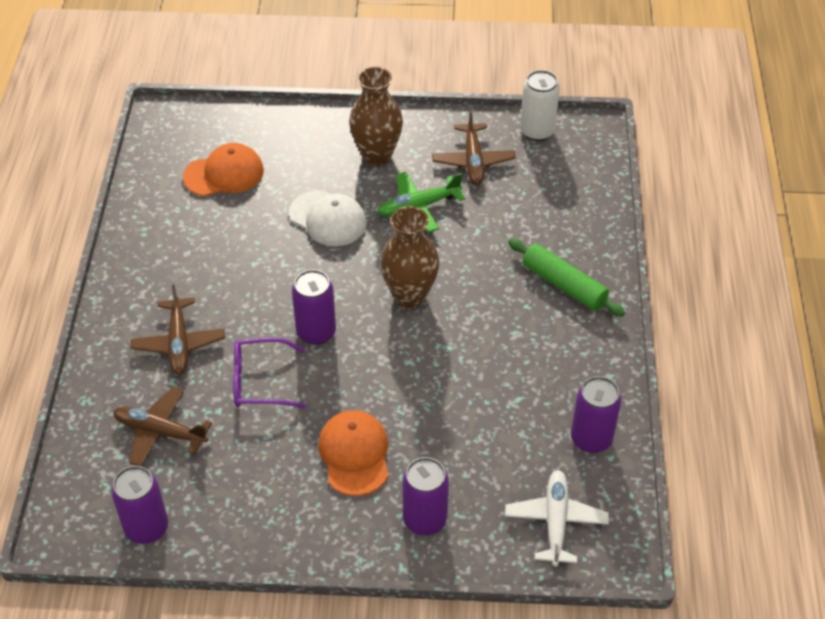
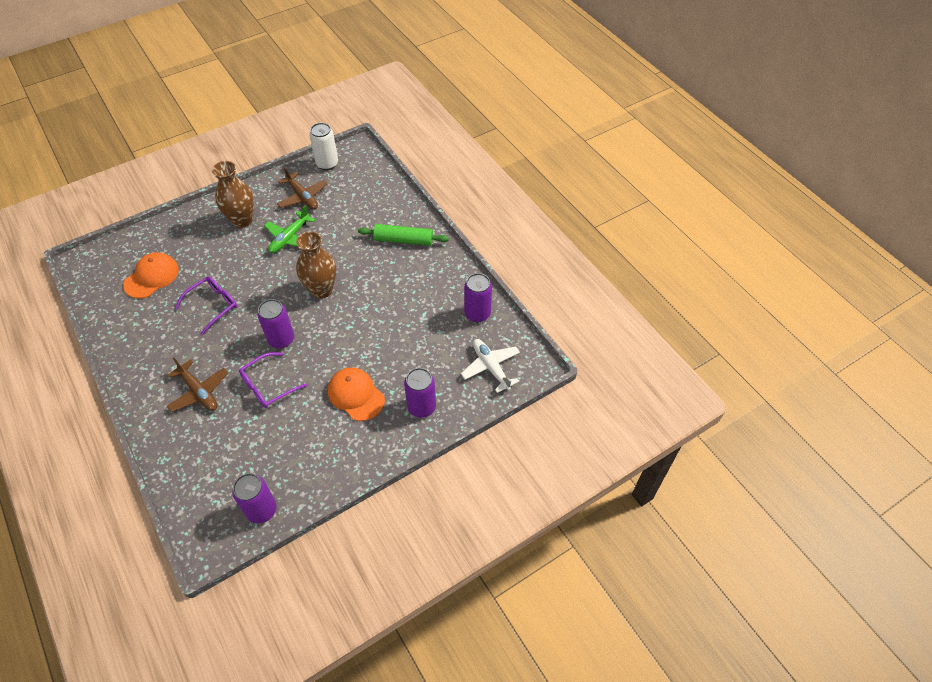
camera: 35 degrees left, 5 degrees up
brown plane [113,386,212,466] -> none
white cap [289,190,367,246] -> none
none -> purple glasses [175,276,237,335]

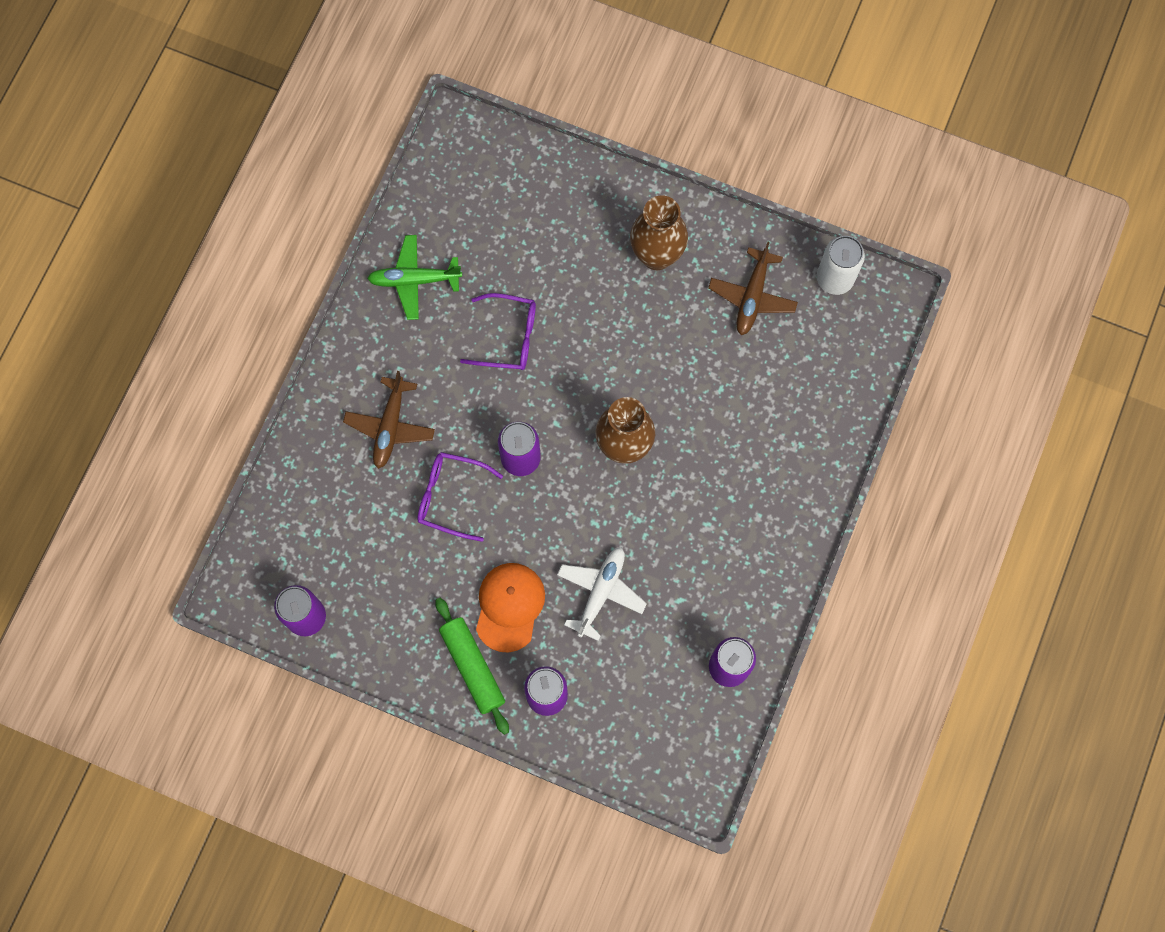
camera: 55 degrees right, 20 degrees up
orange cap [123,253,179,299] -> none
green plane [264,205,316,253] -> green plane moved to [367,235,462,320]
green rolling pin [358,224,449,246] -> green rolling pin moved to [436,598,509,735]
white plane [461,339,520,393] -> white plane moved to [557,547,647,641]

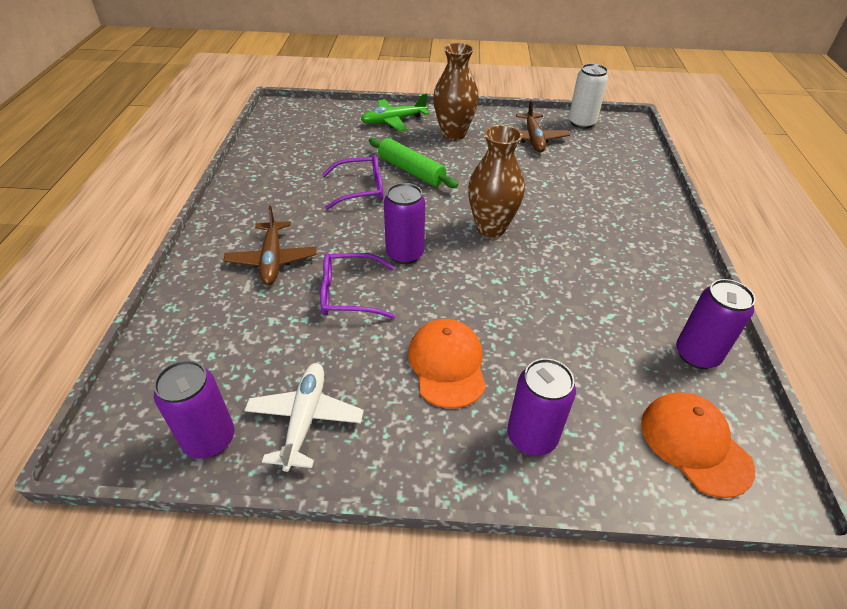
camera: 20 degrees left, 30 degrees down
green plane [367,235,462,320] -> green plane moved to [361,93,429,132]
green rolling pin [436,598,509,735] -> green rolling pin moved to [369,138,458,188]
white plane [557,547,647,641] -> white plane moved to [244,363,364,472]
none -> orange cap [641,392,755,498]

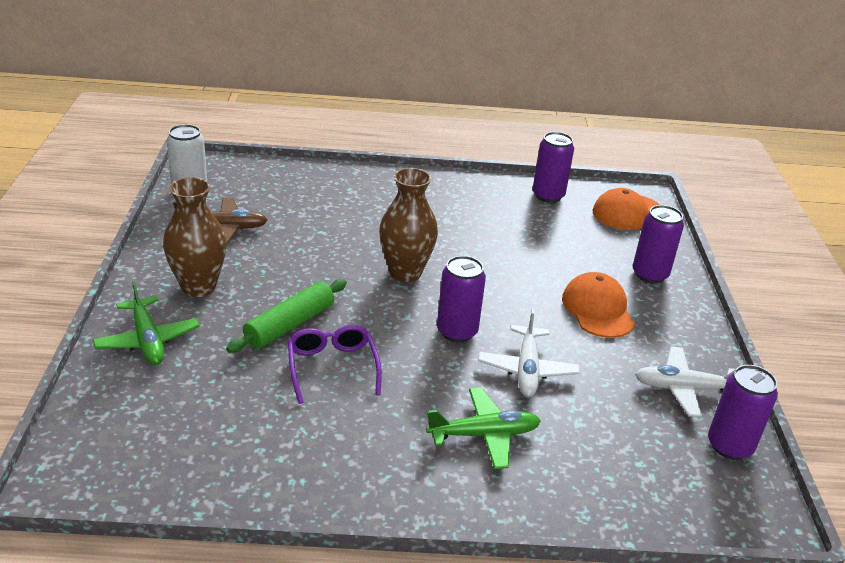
camera: 95 degrees left, 10 degrees down
brown plane [223,206,317,285] -> green plane [426,388,541,469]
purple glasses [320,253,396,319] -> white plane [478,309,580,397]
orange cap [408,319,486,408] -> orange cap turned 90 degrees clockwise [562,272,635,338]

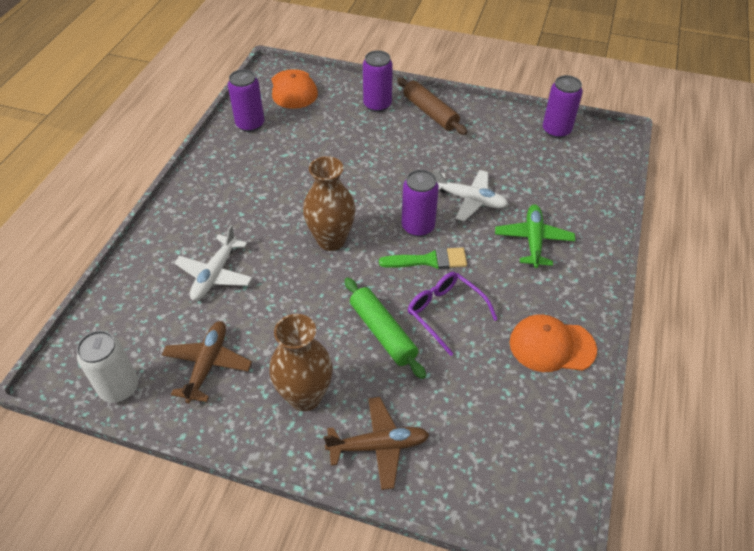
camera: 70 degrees left, 15 degrees up
green plane [93,281,200,365] -> brown plane [324,397,430,490]
purple glasses [288,325,382,404] -> purple glasses turned 45 degrees clockwise [408,272,498,356]
orange cap [562,272,635,338] -> orange cap moved to [510,314,597,372]
white plane [635,347,736,418] -> white plane moved to [174,225,253,301]
none -> green brush [379,247,467,269]
none -> brown rolling pin [397,78,468,135]

